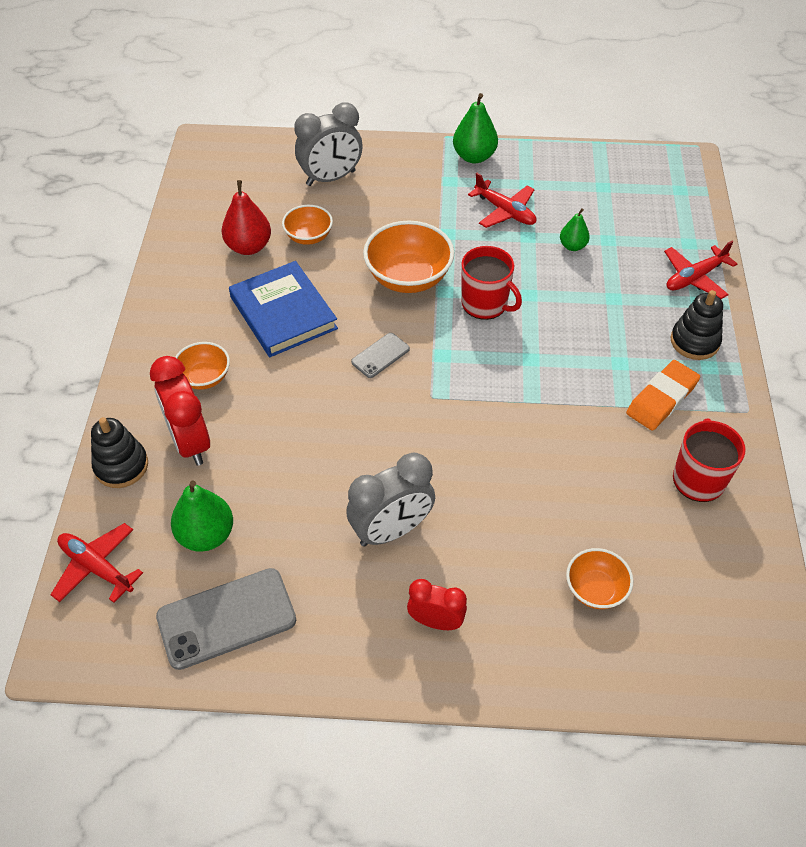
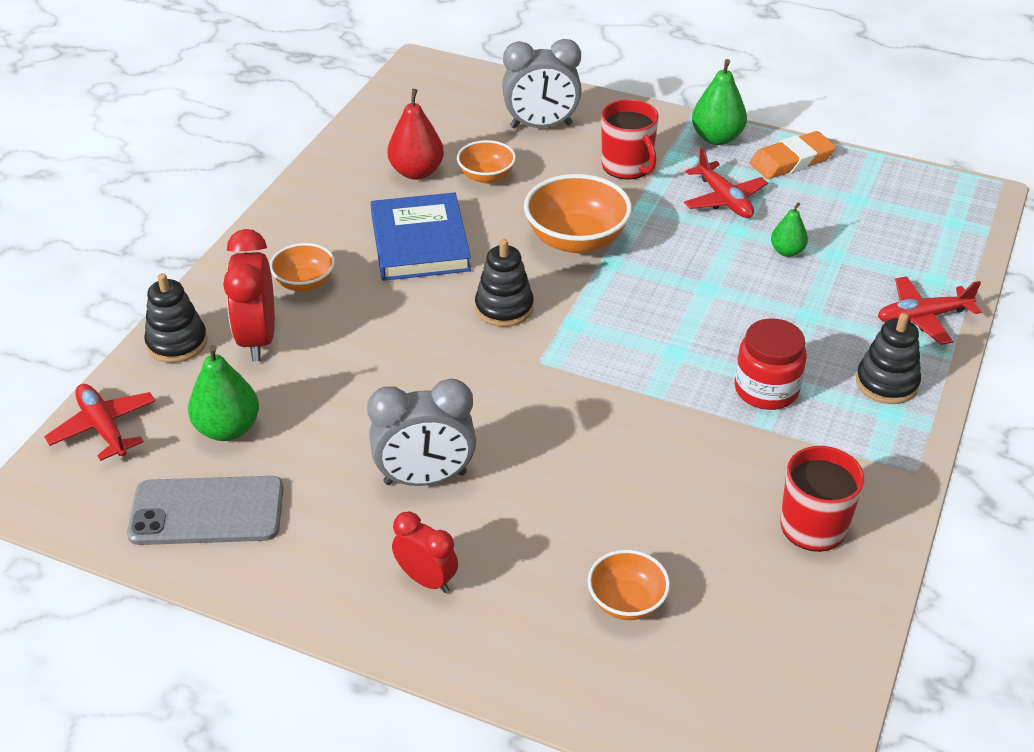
camera: 20 degrees right, 10 degrees down
grey phone [351,333,410,378] -> black stacking toy [475,239,534,327]
red mug [461,246,522,320] -> red mug moved to [601,99,659,180]
orange eraser [626,360,700,431] -> orange eraser moved to [750,131,836,179]
none -> red jar [734,318,807,410]

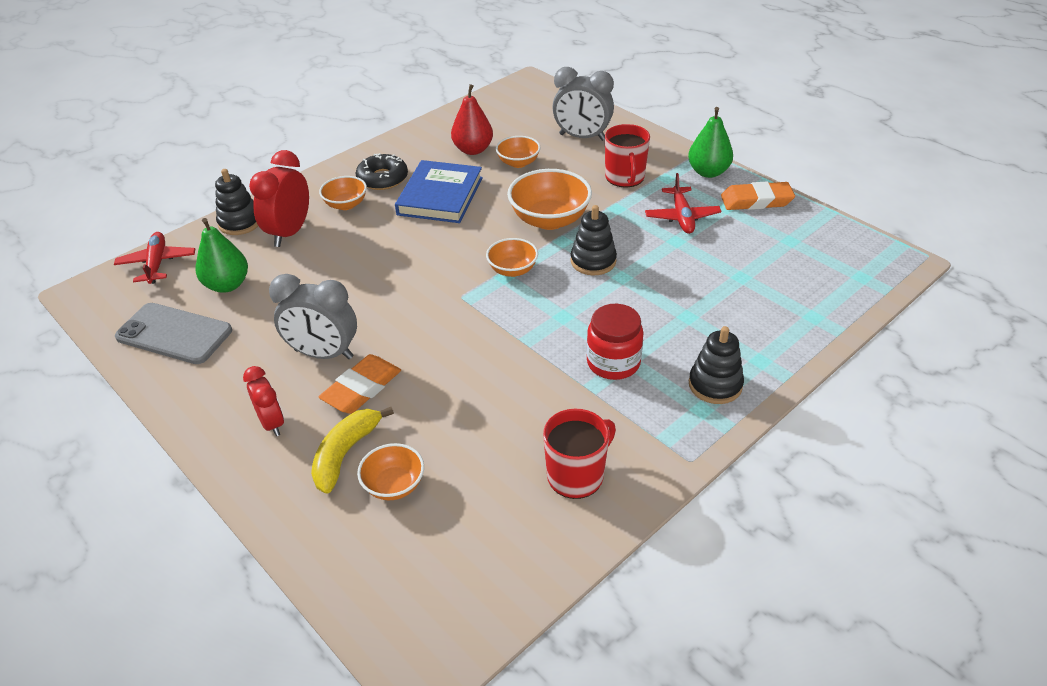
camera: 25 degrees right, 0 degrees up
black stacking toy [475,239,534,327] -> black stacking toy moved to [571,205,617,275]
green pear [771,203,808,257] -> none
red plane [878,276,981,345] -> none
none -> yellow banana [311,407,394,494]
none -> orange eraser [319,354,401,414]
none -> black donut [355,153,408,190]
none -> orange bowl [486,238,538,277]

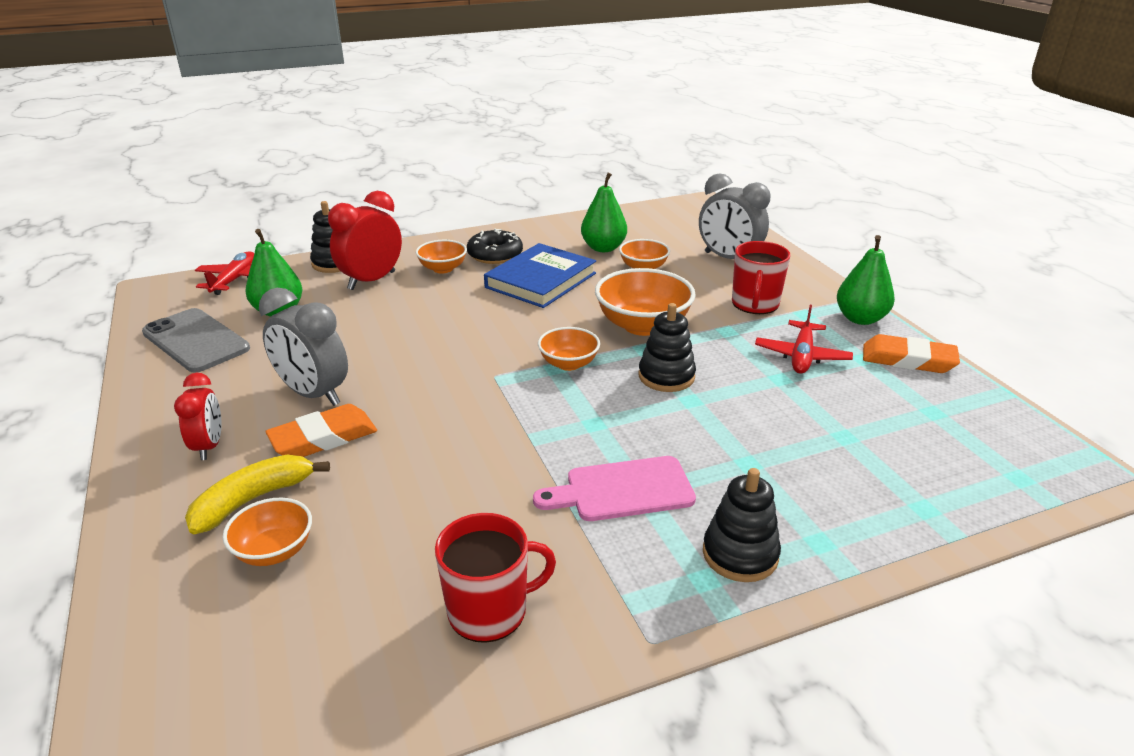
camera: 20 degrees right, 10 degrees down
red pear [451,84,493,155] -> green pear [581,173,627,252]
red jar [587,304,644,380] -> pink cutting board [533,456,696,521]

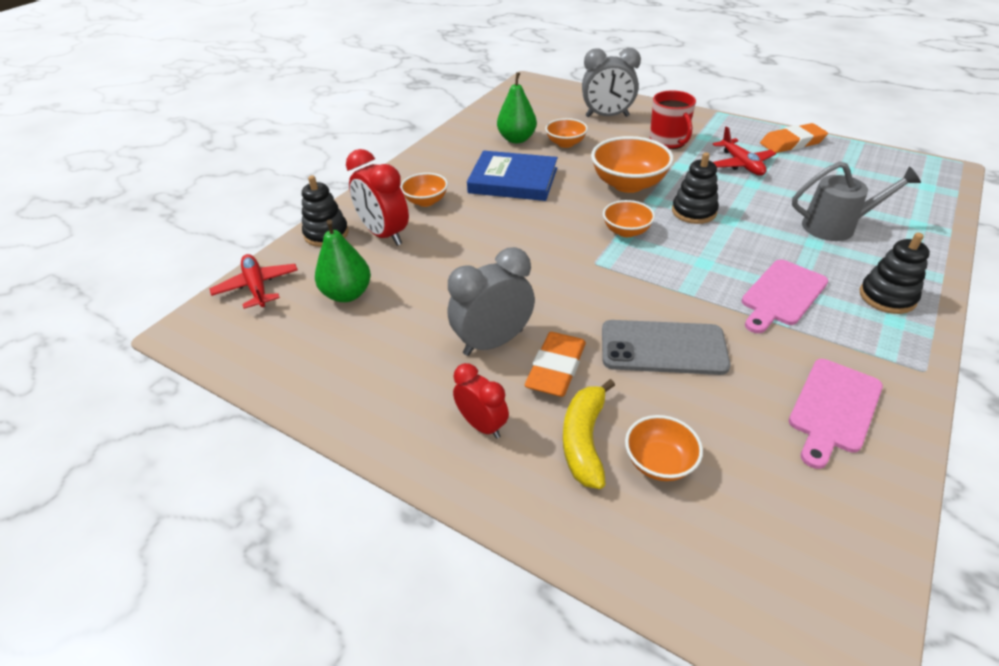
camera: 35 degrees left, 10 degrees up
grey phone [142,308,250,373] -> grey phone moved to [602,320,730,375]
grey clock [259,288,348,406] -> grey clock turned 150 degrees clockwise [448,247,535,356]
red clock [328,191,402,290] -> red clock turned 45 degrees counterclockwise [346,149,409,246]
red mug [435,513,556,643] -> pink cutting board [789,359,883,469]
black donut [467,229,523,264] -> none
blue book [484,243,596,308] -> blue book turned 75 degrees counterclockwise [467,151,558,201]
green pear [837,235,895,325] -> none
none -> grey watering can [792,161,921,241]

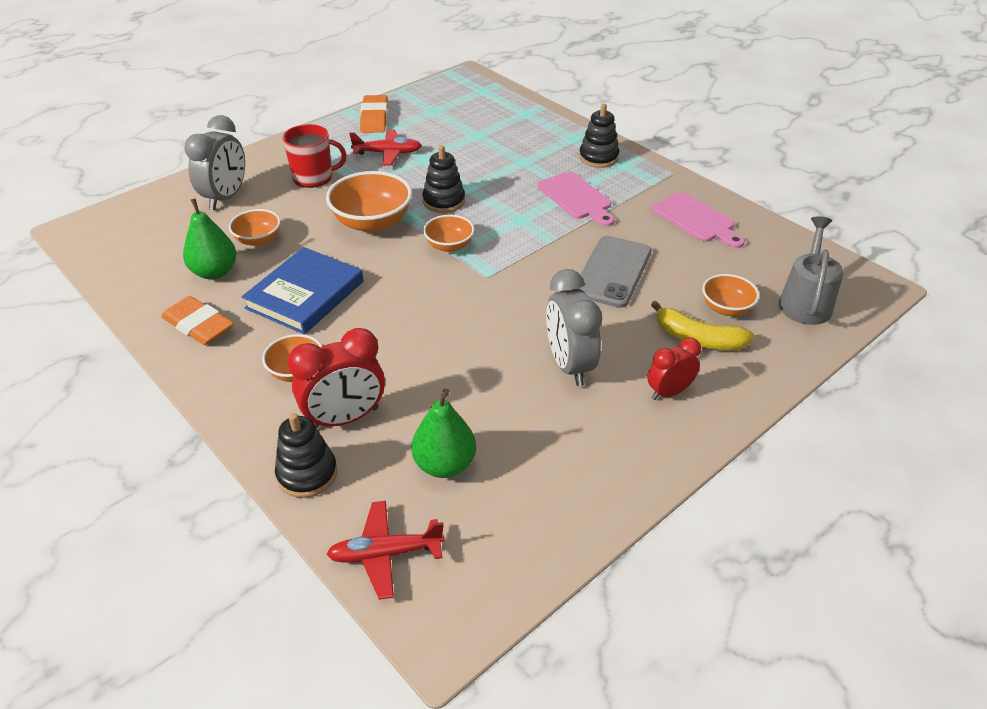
camera: 75 degrees left, 0 degrees up
orange eraser [524,332,586,397] -> orange eraser moved to [161,296,234,345]
grey watering can [792,161,921,241] -> grey watering can moved to [779,216,844,325]

